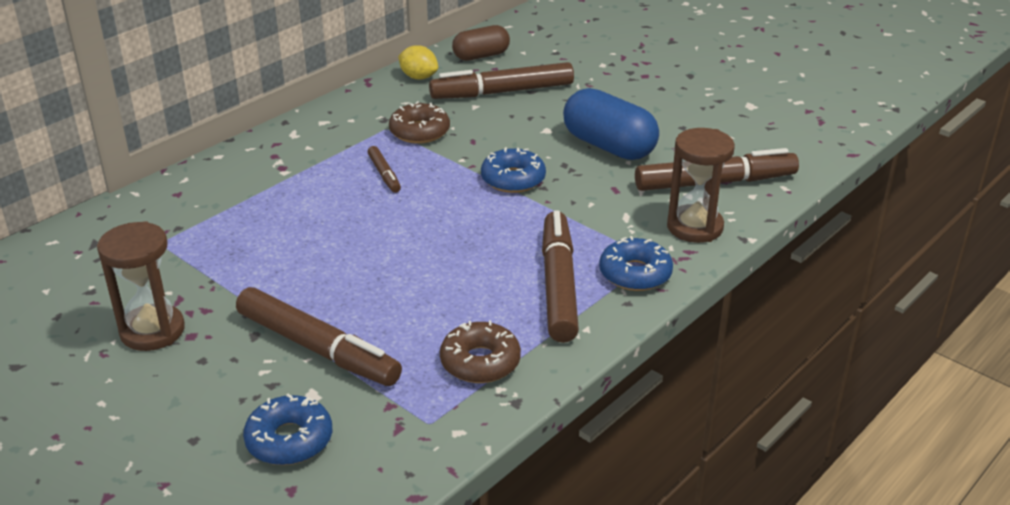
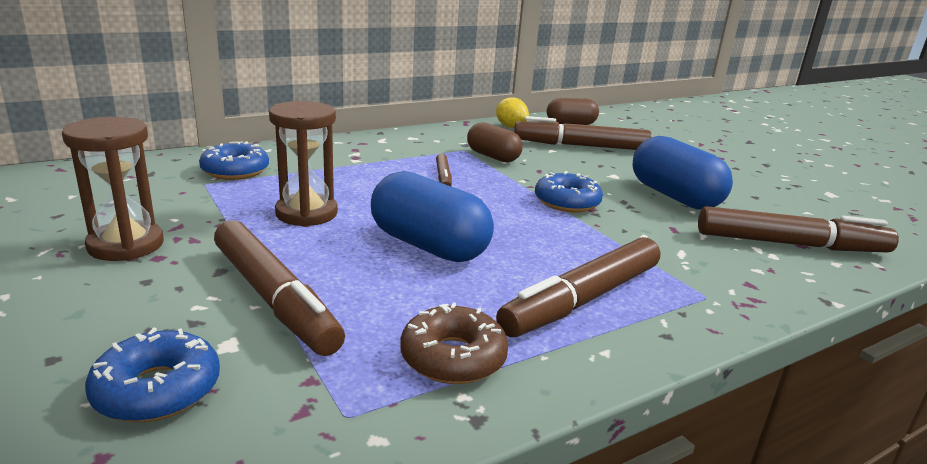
camera: 15 degrees right, 10 degrees down
brown donut [389,101,450,144] -> brown capsule [467,122,523,162]
brown marker [542,210,579,343] -> brown marker turned 150 degrees counterclockwise [496,237,660,337]
blue donut [599,236,673,291] -> blue donut moved to [199,141,269,180]
brown hourglass [667,128,735,243] -> brown hourglass moved to [269,101,338,227]
none -> blue capsule [371,171,494,262]

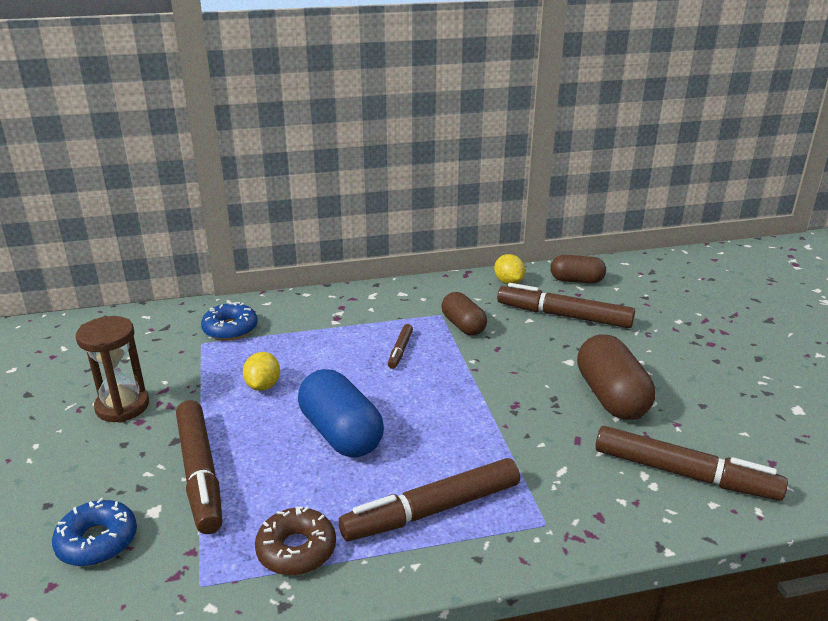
camera: 20 degrees right, 5 degrees up
brown hourglass [269,101,338,227] -> yellow lemon [243,352,280,391]
blue donut [535,171,603,212] -> none
blue capsule [633,136,733,209] -> brown capsule [577,334,655,420]

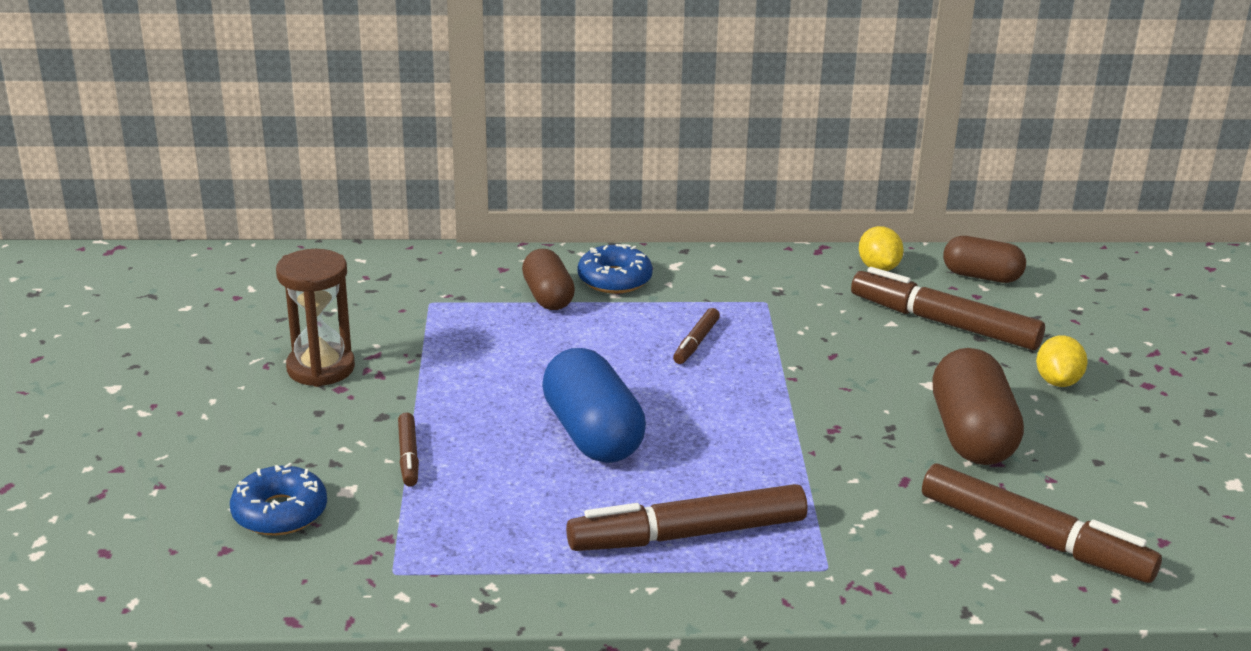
camera: 10 degrees right, 0 degrees up
brown marker [176,400,222,534] -> brown marker [398,413,419,487], size x0.48
blue donut [201,302,258,340] -> blue donut moved to [578,244,653,294]
yellow lemon [243,352,280,391] -> yellow lemon moved to [1036,335,1088,387]
brown donut [255,507,336,575] -> none
brown capsule [441,292,487,336] -> brown capsule moved to [522,249,575,310]

